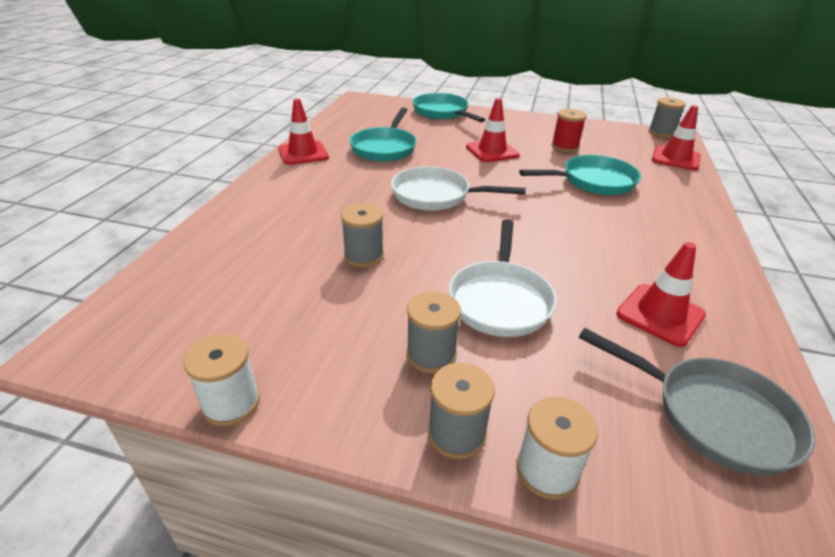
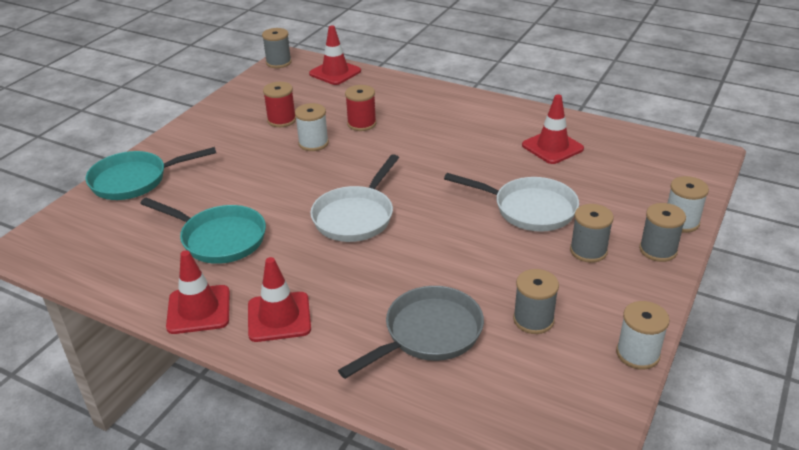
camera: 75 degrees left, 0 degrees up
grey spool [341,203,384,267] -> grey spool moved to [513,269,559,334]
red traffic cone [466,98,520,162] -> red traffic cone moved to [248,257,311,342]
turquoise pan [519,155,641,195] -> red spool [345,85,376,131]
grey pan [579,328,815,475] -> grey pan moved to [338,286,484,379]
none -> white spool [295,103,329,151]

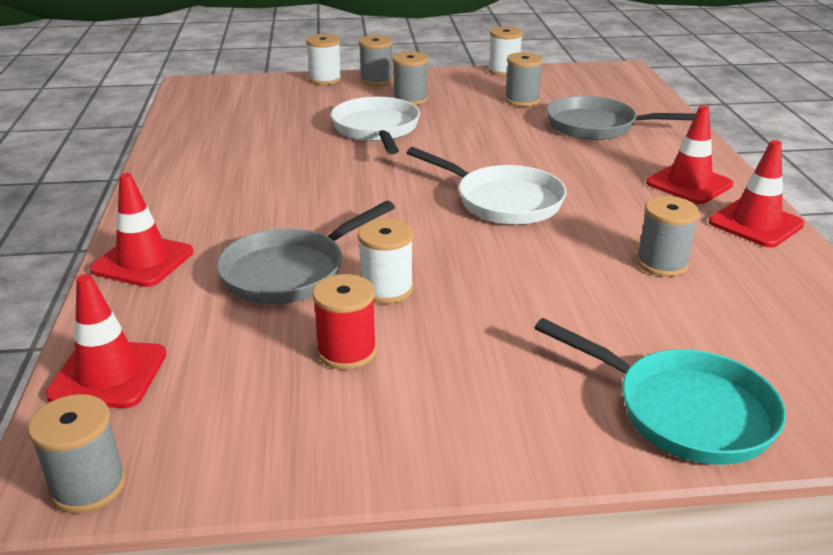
camera: 125 degrees left, 5 degrees down
turquoise pan [140,197,266,264] -> grey spool [636,196,700,277]
white pan [310,154,399,242] -> white pan turned 45 degrees clockwise [407,147,567,225]
red spool [345,85,376,131] -> grey pan [217,201,395,304]
red traffic cone [522,94,584,164] -> red traffic cone moved to [90,173,193,287]

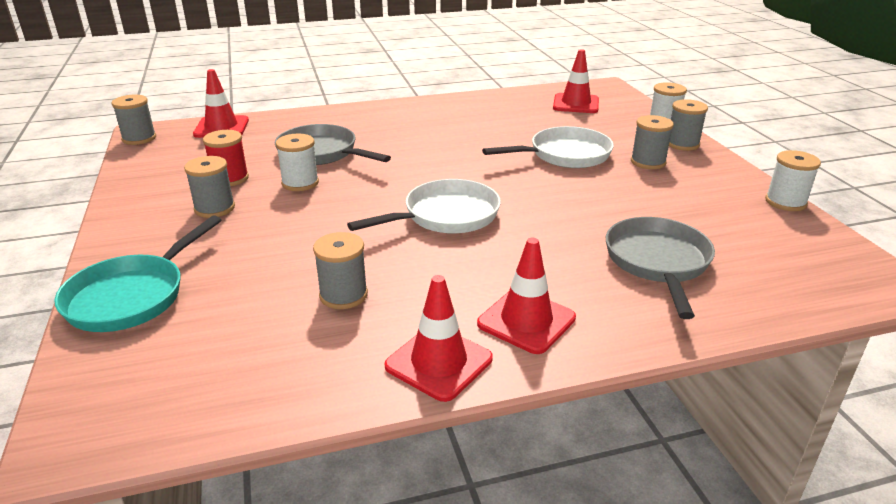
camera: 80 degrees right, 0 degrees up
red traffic cone [90,173,193,287] -> red traffic cone moved to [553,49,599,113]
white pan [407,147,567,225] -> white pan turned 150 degrees counterclockwise [347,179,501,234]
grey spool [505,52,543,107] -> grey spool moved to [184,156,235,218]

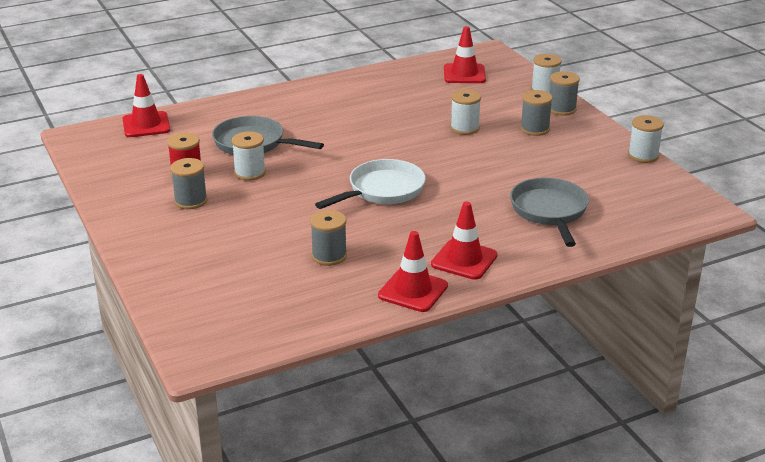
camera: 10 degrees left, 0 degrees up
turquoise pan [54,215,221,332] -> none
grey spool [112,95,156,145] -> none
white pan [482,126,614,168] -> white spool [450,89,481,135]

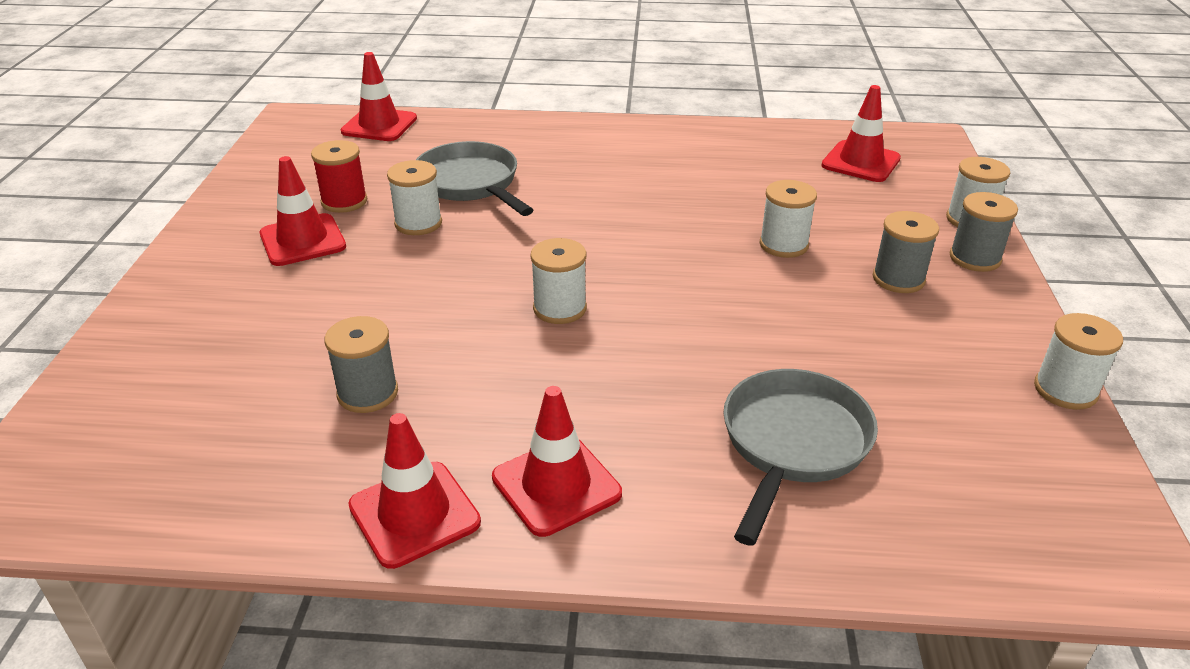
camera: 30 degrees right, 5 degrees up
grey spool [170,158,207,209] -> red traffic cone [260,156,346,266]
white pan [315,159,426,209] -> white spool [530,238,587,324]

